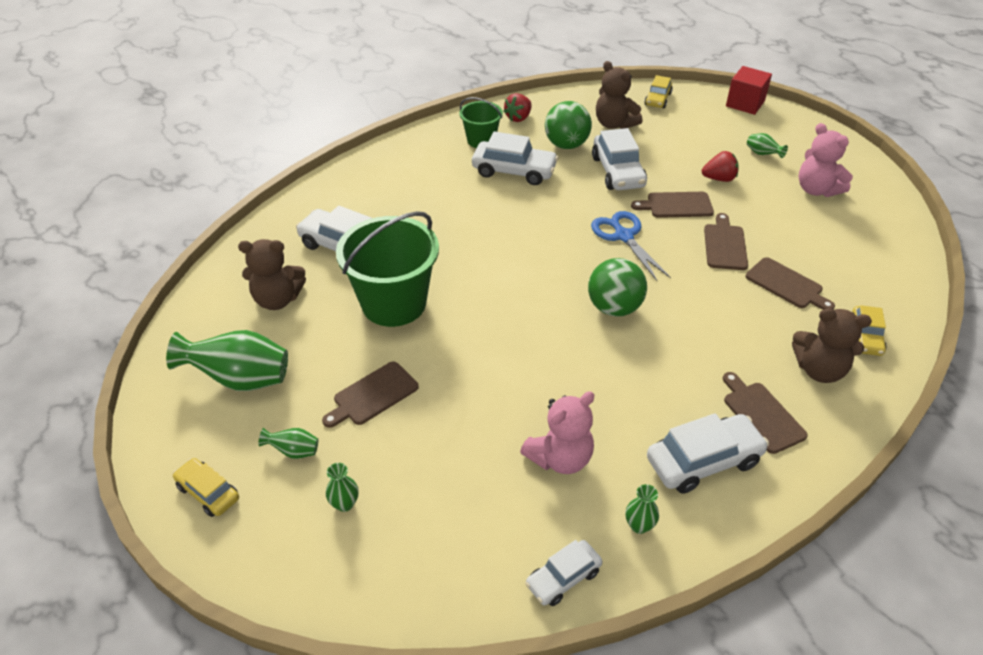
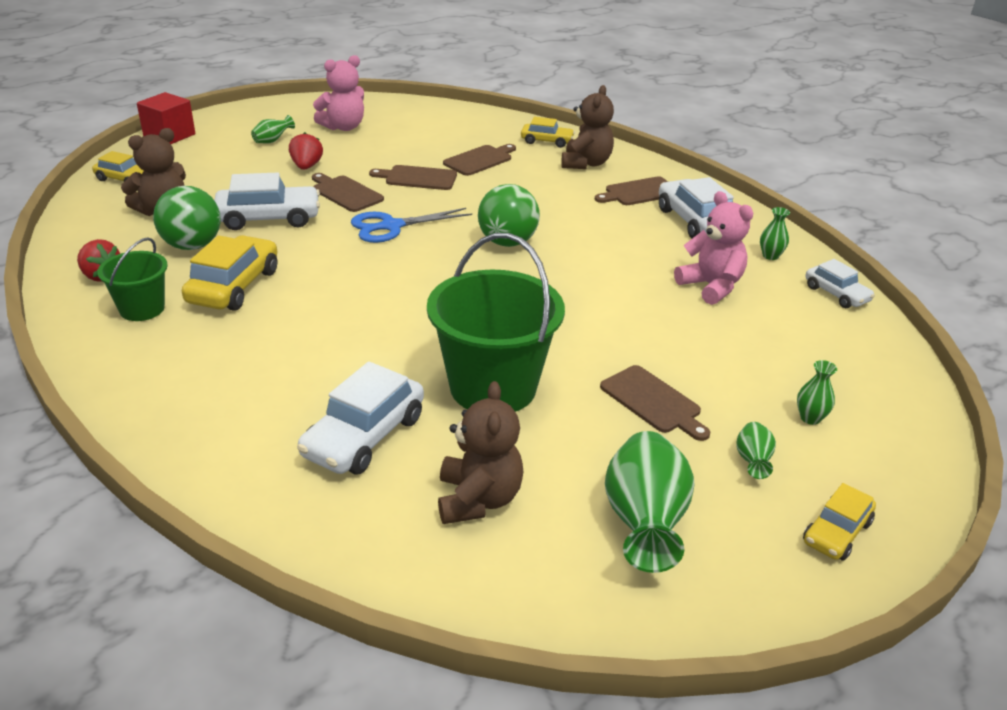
camera: 90 degrees left, 10 degrees down
white car [472,132,558,185] -> yellow car [182,235,277,311]
brown cutting board [631,192,714,218] -> brown cutting board turned 135 degrees clockwise [312,173,384,212]

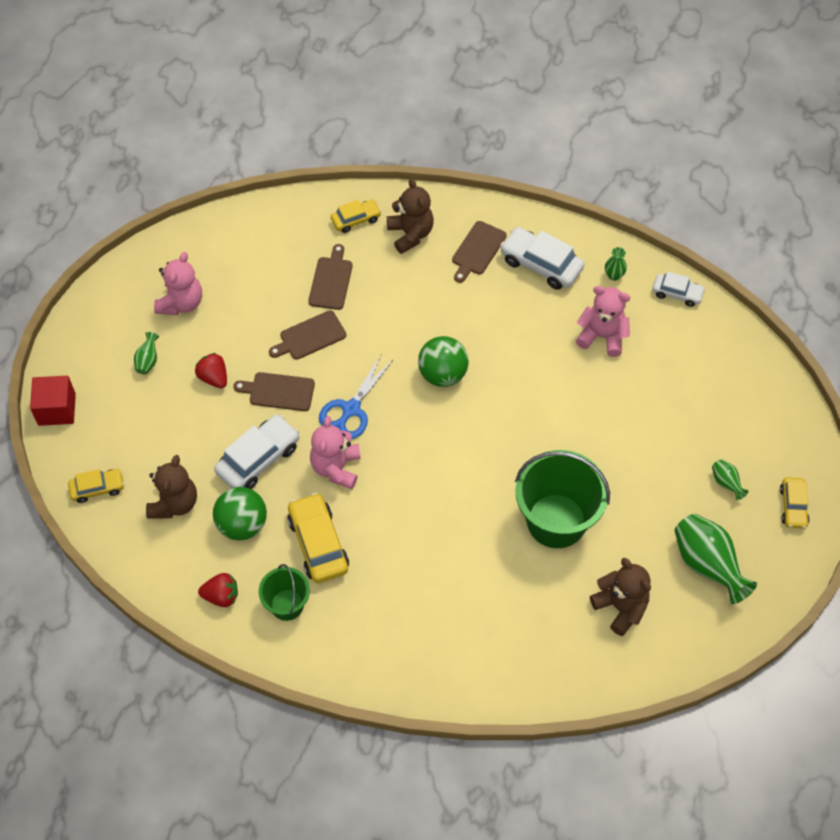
camera: 35 degrees left, 25 degrees up
white car [297,361,424,475] -> none
brown cutting board [600,365,710,441] -> none
green vase [797,360,837,425] -> none
none -> pink teddy bear [310,416,361,489]

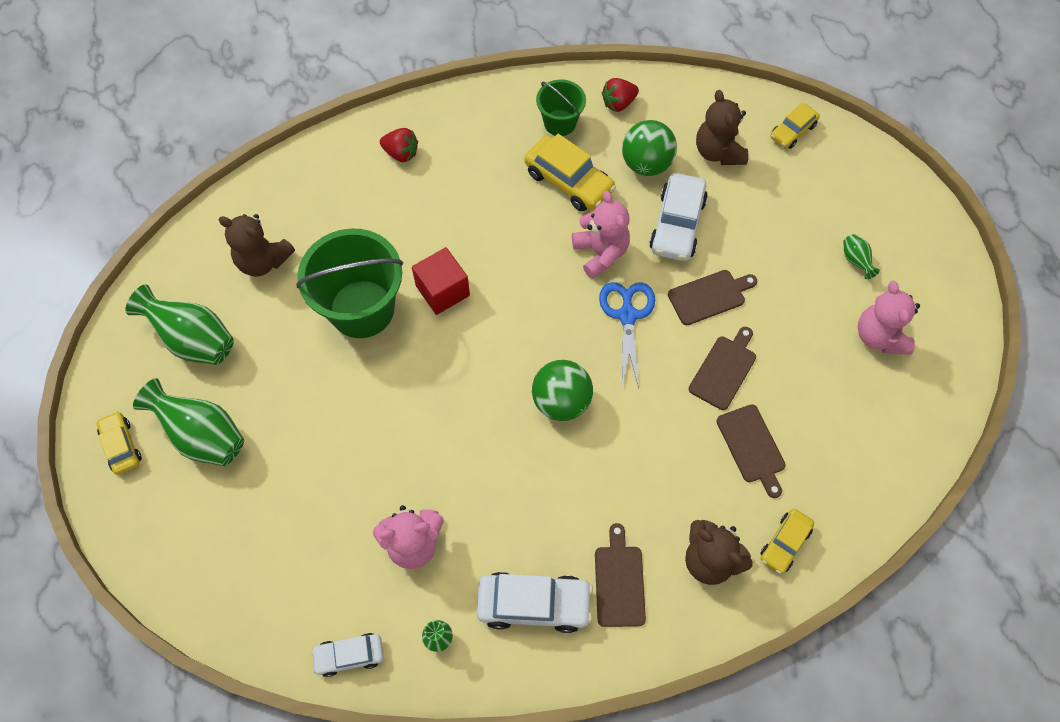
camera: 150 degrees right, 5 degrees up
red cube [30,376,76,426] -> red cube moved to [412,247,470,315]
red strawberry [195,353,227,388] -> red strawberry moved to [380,128,418,162]
green vase [712,459,748,500] -> green vase [133,378,244,466], size x2.12

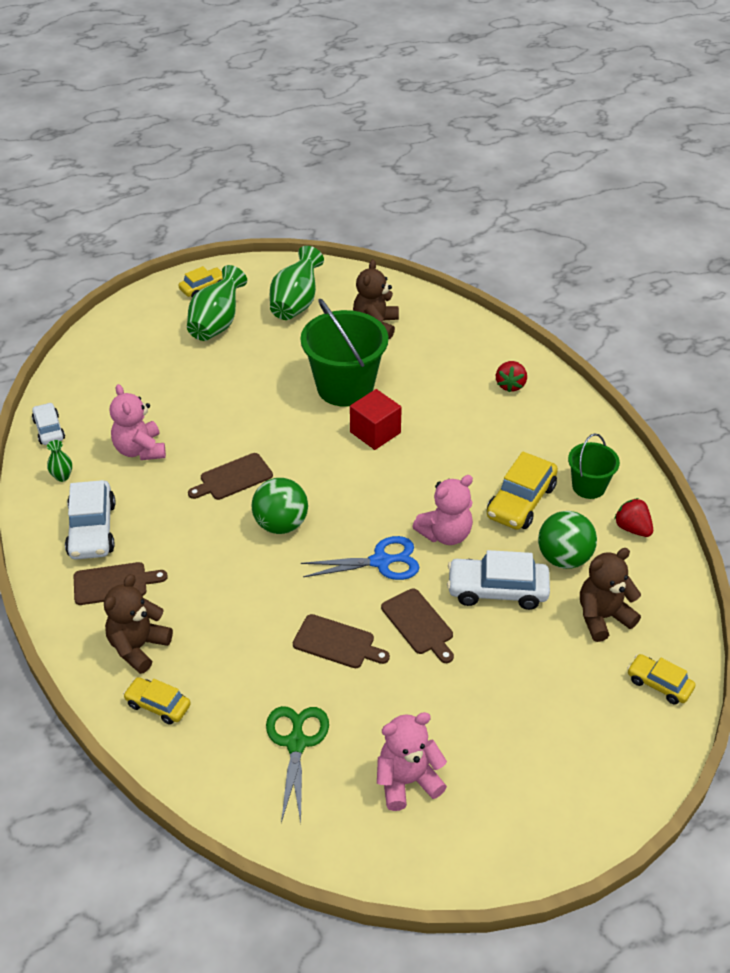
camera: 80 degrees right, 20 degrees down
brown cutting board [716,404,786,498] -> brown cutting board moved to [188,453,273,500]
green vase [843,234,880,279] -> none
none -> green scissors [266,706,329,823]

